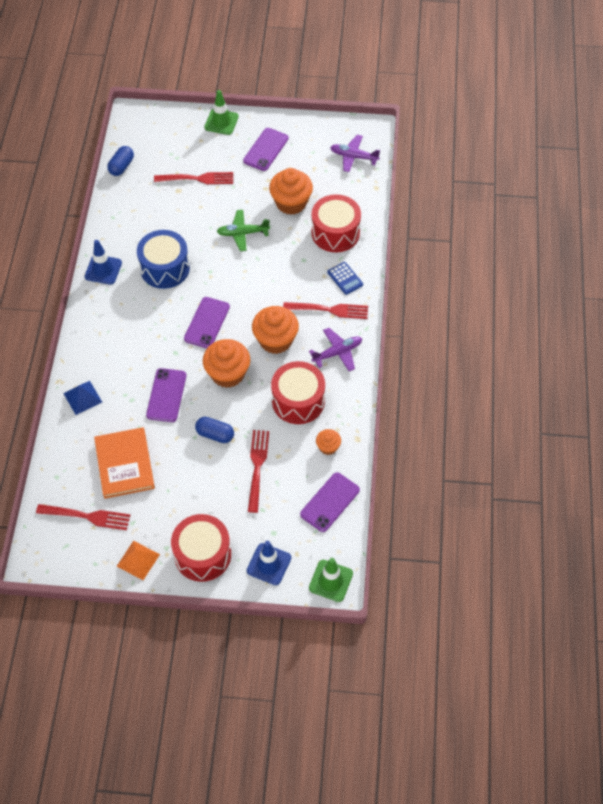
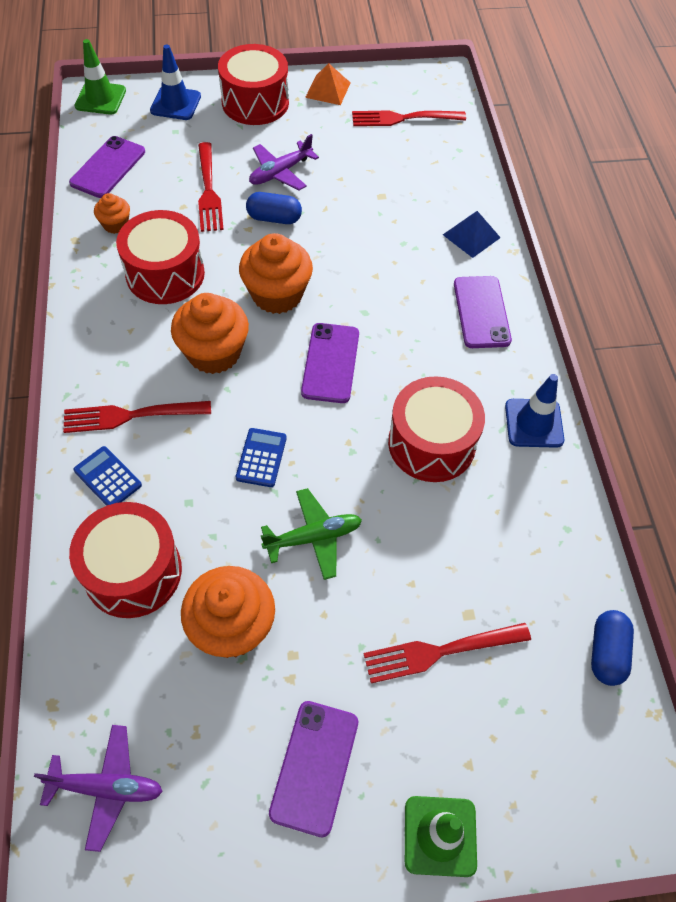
camera: 165 degrees right, 0 degrees up
orange book [94,427,155,499] -> none
blue drum [137,230,190,289] -> red drum [388,376,485,482]
purple phone [146,368,186,422] -> purple phone moved to [454,276,512,348]
purple plane [309,328,362,371] -> purple plane moved to [249,134,319,190]
none -> blue calculator [236,428,287,487]

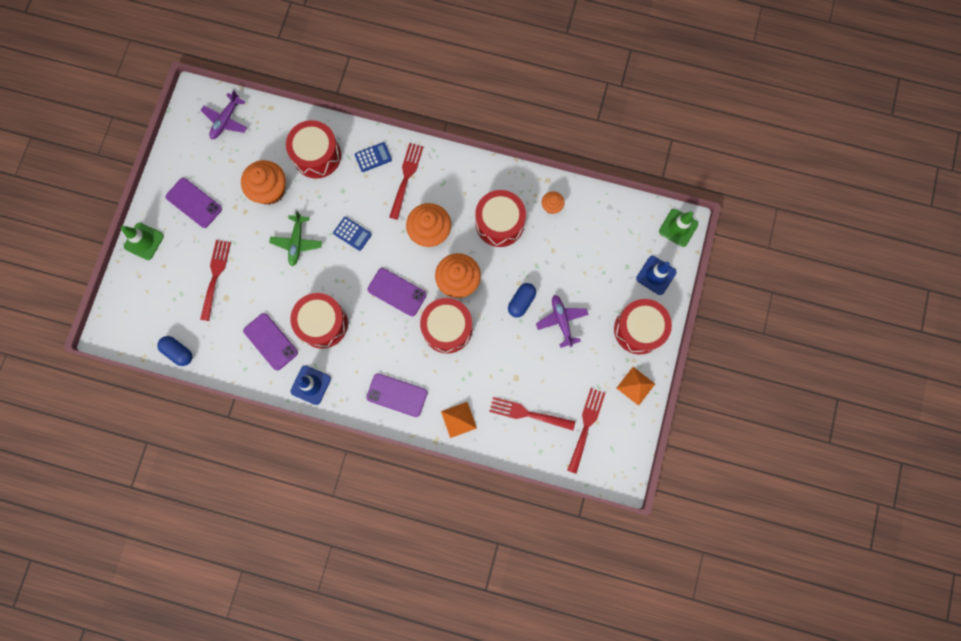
camera: 115 degrees right, 20 degrees up
purple phone [69,136,145,198] -> purple phone moved to [243,313,298,370]
red fork [198,142,224,232] -> red fork moved to [489,397,575,430]
blue pyramid [443,211,501,258] -> orange pyramid [441,402,477,438]
none -> red drum [420,298,472,354]

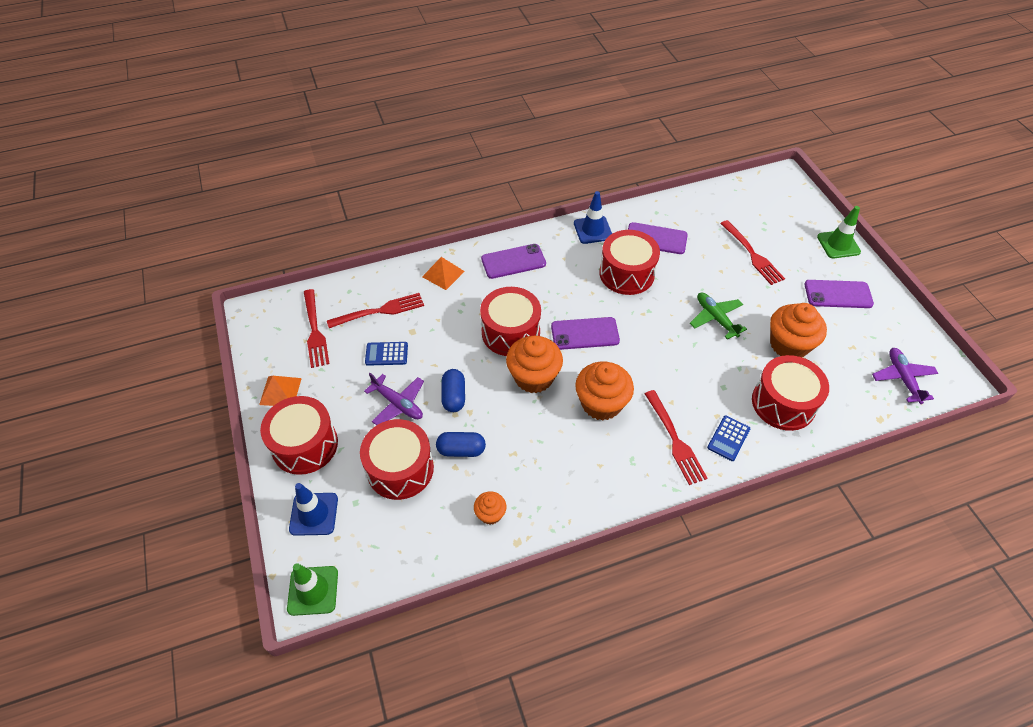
camera: 145 degrees right, 25 degrees down
blue capsule [157,336,192,366] -> blue capsule moved to [436,432,486,457]
blue calculator [333,217,372,251] -> blue calculator moved to [365,342,408,366]
red drum [475,190,526,247] -> red drum moved to [360,419,434,500]

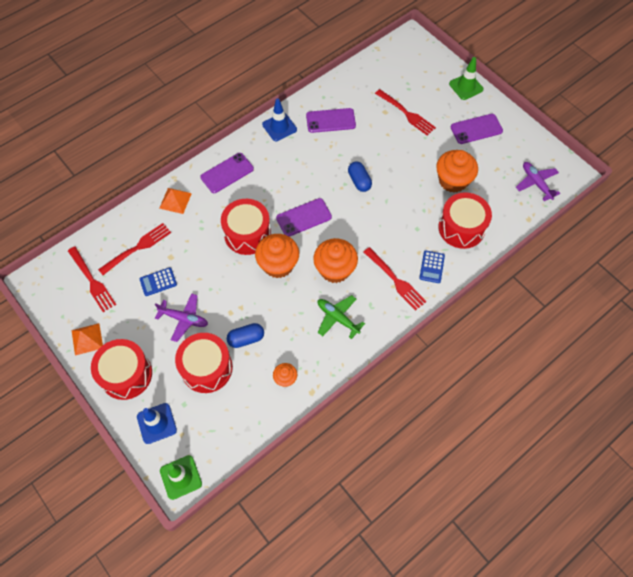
camera: 20 degrees left, 10 degrees up
blue capsule [441,369,465,412] -> blue capsule moved to [348,162,372,192]
red drum [599,230,660,295] -> none
green plane [690,293,747,340] -> green plane moved to [318,295,365,339]

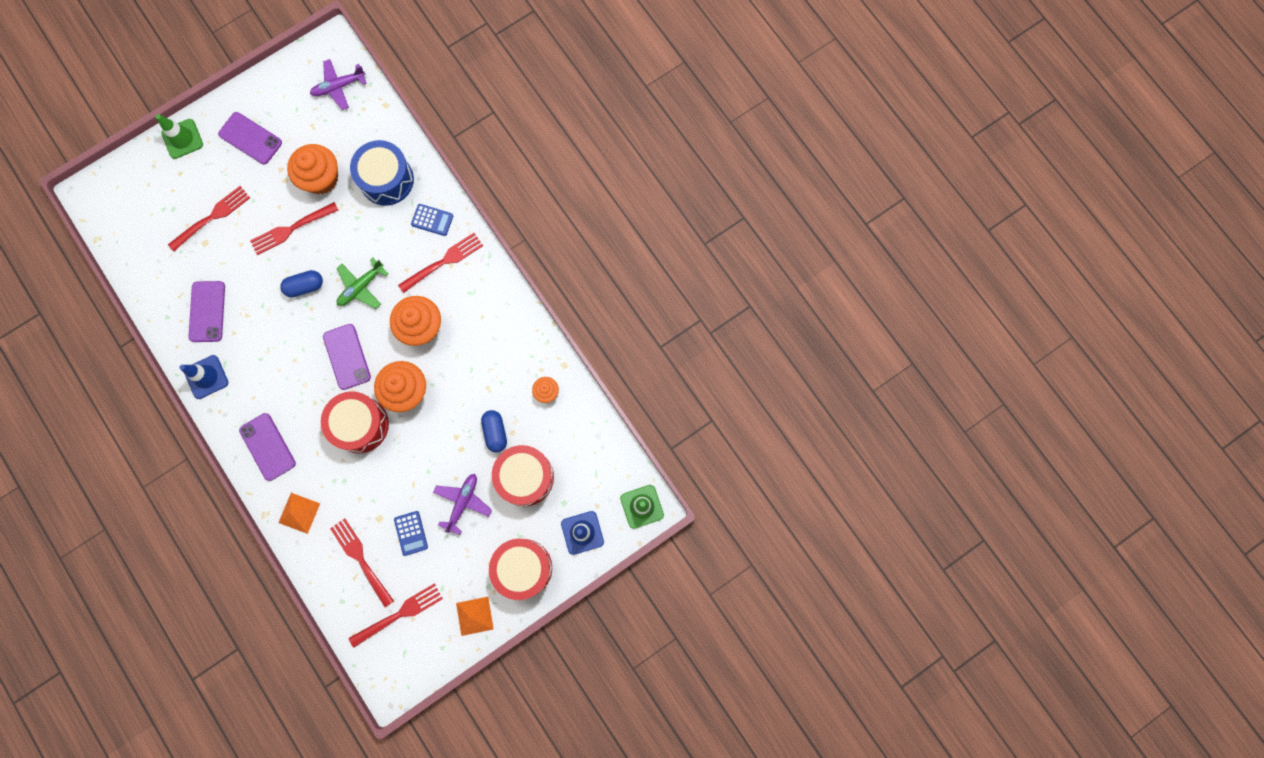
camera: 85 degrees left, 15 degrees up
green plane [318,295,365,339] -> green plane moved to [337,258,389,309]
red drum [438,192,492,249] -> blue drum [350,140,414,206]
purple phone [451,114,503,144] -> purple phone turned 45 degrees counterclockwise [218,112,282,165]
none -> red fork [250,202,339,255]

